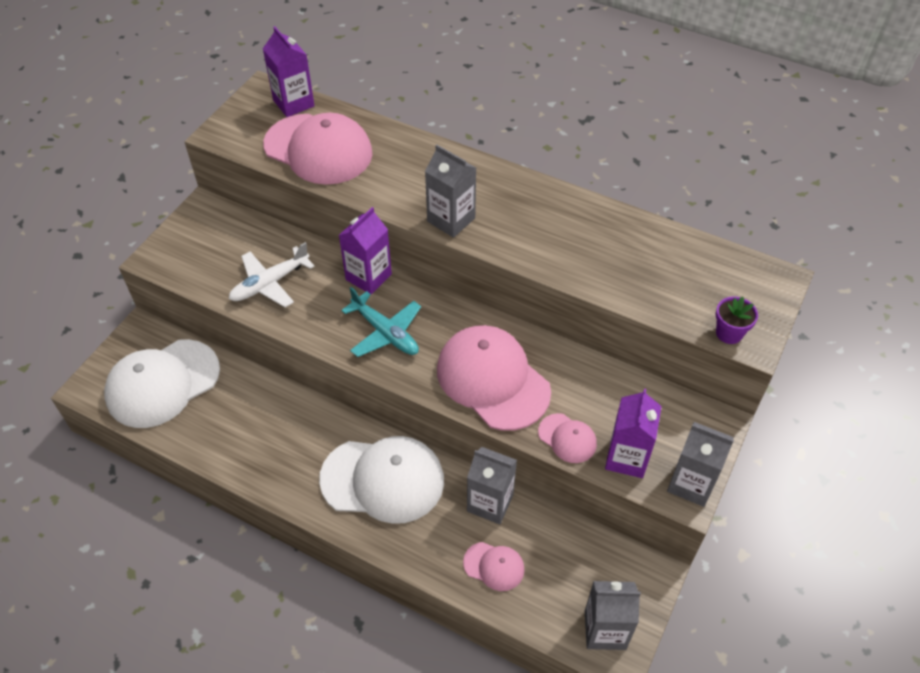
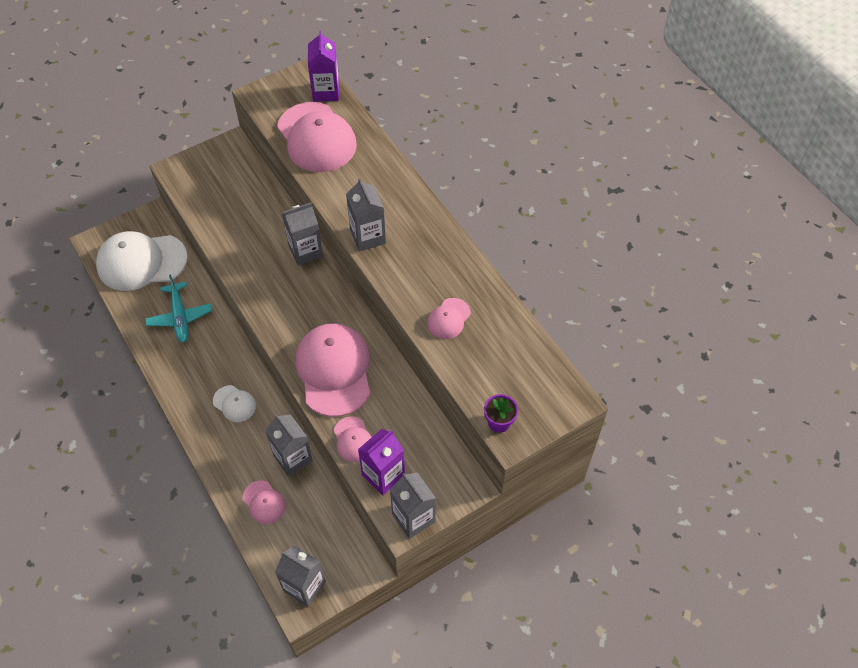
camera: 30 degrees right, 5 degrees up
white plane [229,242,315,307] -> none
white cap [319,436,444,524] -> white cap [213,385,256,422], size x0.47
purple carton [339,207,392,294] -> grey carton [282,202,323,265]
turquoise plane [341,287,421,357] -> turquoise plane moved to [145,274,213,343]
none -> pink cap [427,298,471,339]

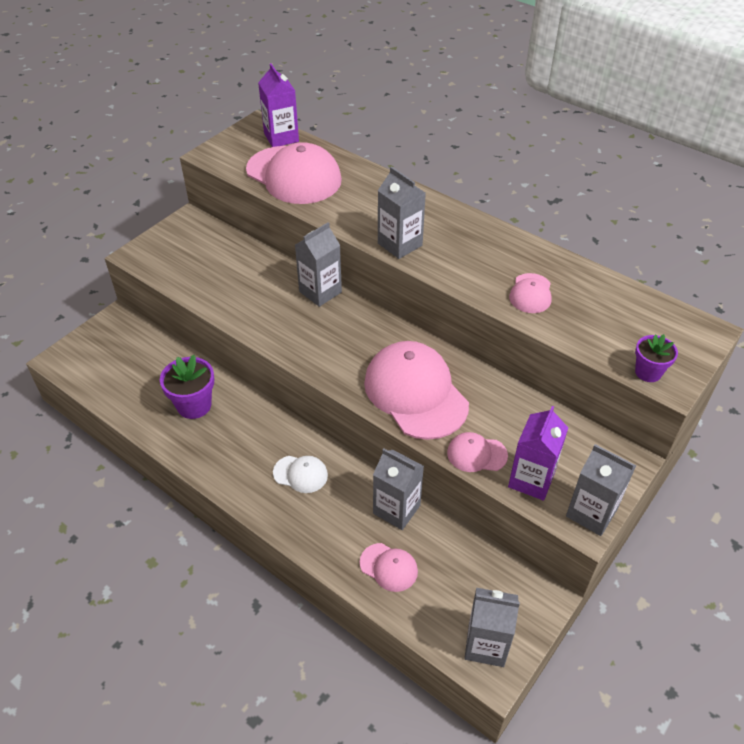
camera: 20 degrees left, 10 degrees down
white cap [96,231,188,291] -> none
turquoise plane [145,274,213,343] -> purple flower pot [160,355,214,419]
pink cap [334,416,371,462] -> pink cap turned 135 degrees clockwise [447,432,508,472]

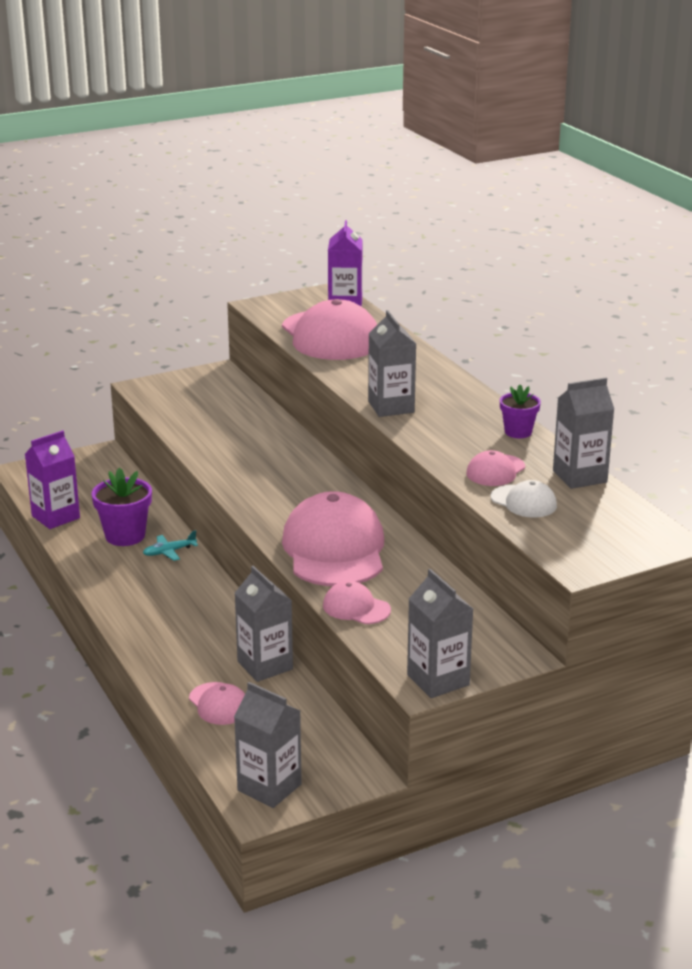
camera: 25 degrees right, 20 degrees down
white cap [273,456,328,493] -> white cap moved to [491,480,557,518]
grey carton [295,222,342,307] -> grey carton moved to [553,378,614,489]
purple carton [508,406,568,501] -> purple carton moved to [25,430,80,529]
purple flower pot [635,334,678,382] -> purple flower pot moved to [500,385,541,438]
none -> turquoise plane [143,530,198,561]

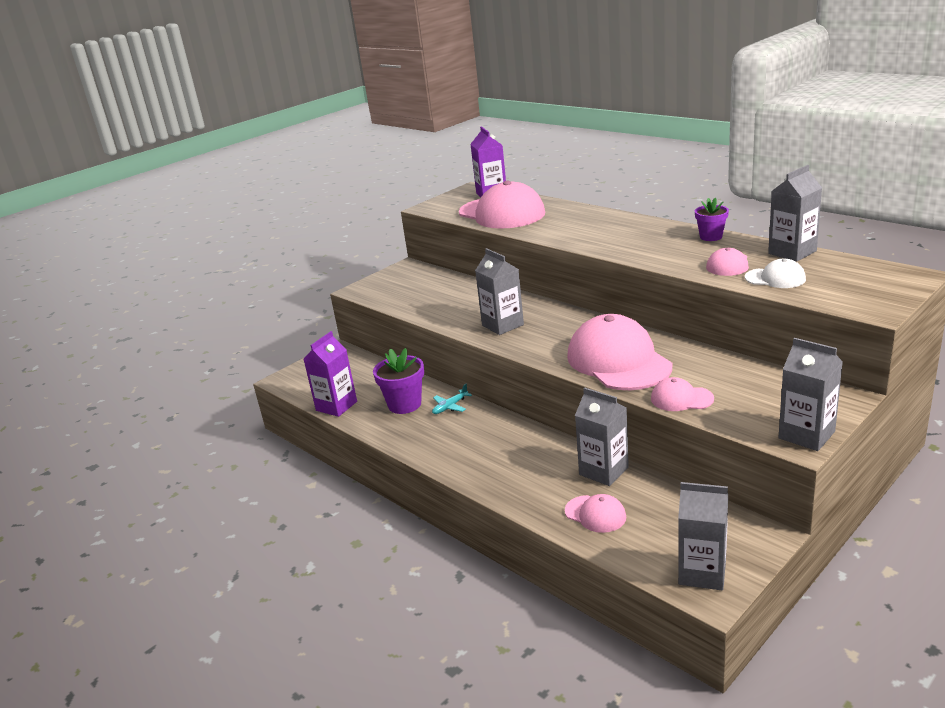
camera: 15 degrees left, 0 degrees up
grey carton [368,310,416,417] -> grey carton moved to [475,248,524,335]

